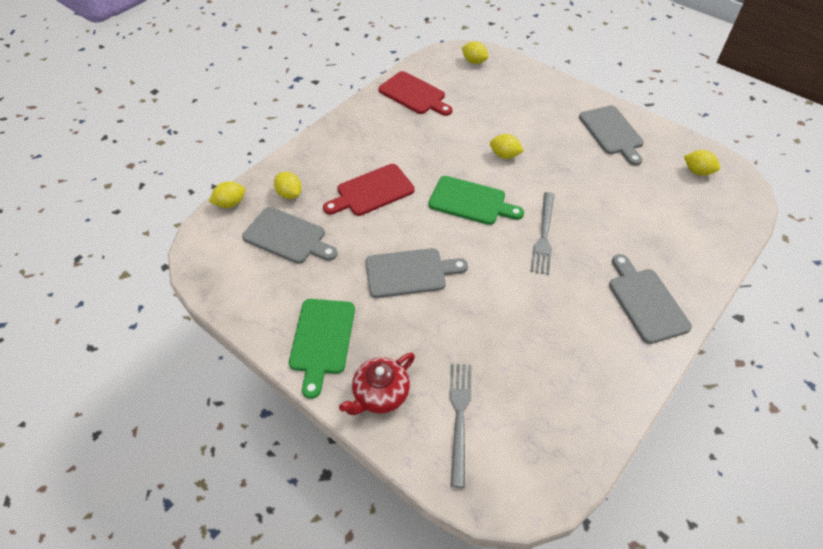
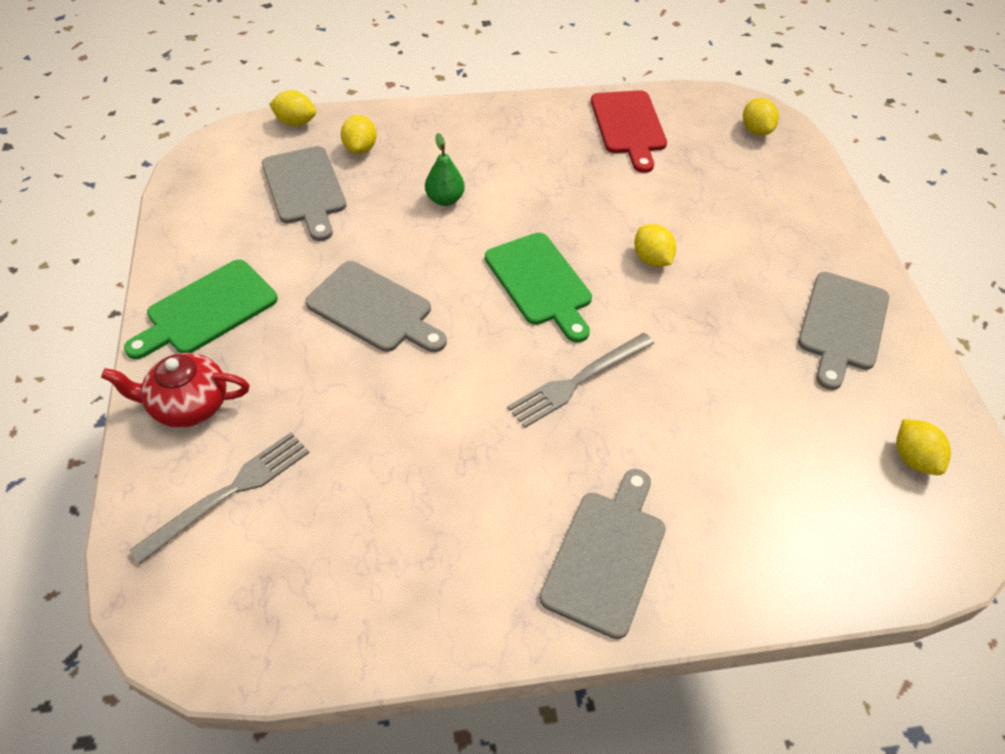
camera: 40 degrees right, 0 degrees up
red cutting board [323,164,415,216] -> green pear [425,133,465,206]

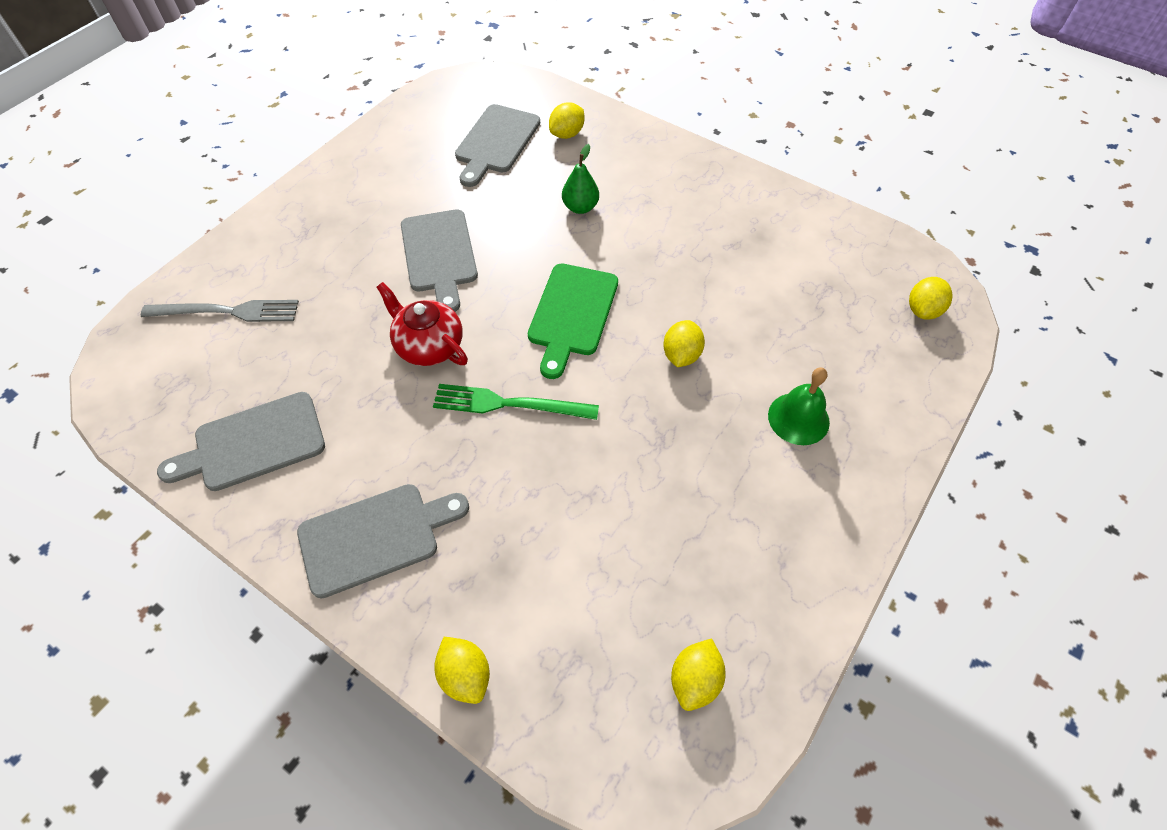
camera: 45 degrees right, 5 degrees up
red teapot [101,353,250,428] -> red teapot moved to [376,282,468,366]
green cutting board [124,260,278,359] -> none
yellow lemon [269,90,316,126] -> yellow lemon moved to [434,637,490,704]
grey fork [507,333,654,428] -> green fork [433,384,599,420]
red cutting board [591,90,667,173] -> none
grey cutting board [798,272,889,390] -> grey cutting board moved to [157,392,325,491]
none -> green bell [768,368,830,445]

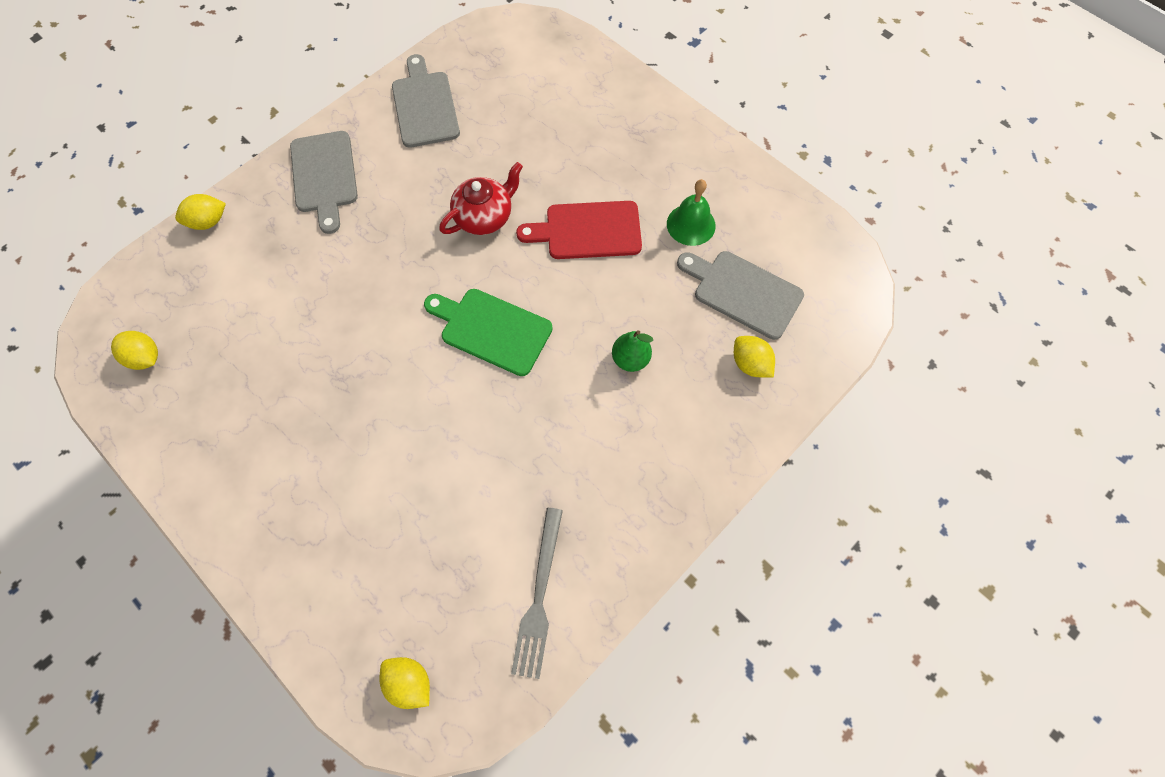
camera: 100 degrees right, 10 degrees up
grey fork [141,300,299,322] -> grey fork moved to [511,508,563,679]
grey cutting board [401,209,478,312] -> red cutting board [516,201,642,259]
green fork [433,384,599,420] -> none
yellow lemon [663,320,705,367] -> none
green bell [768,368,830,445] -> green bell moved to [667,179,716,246]

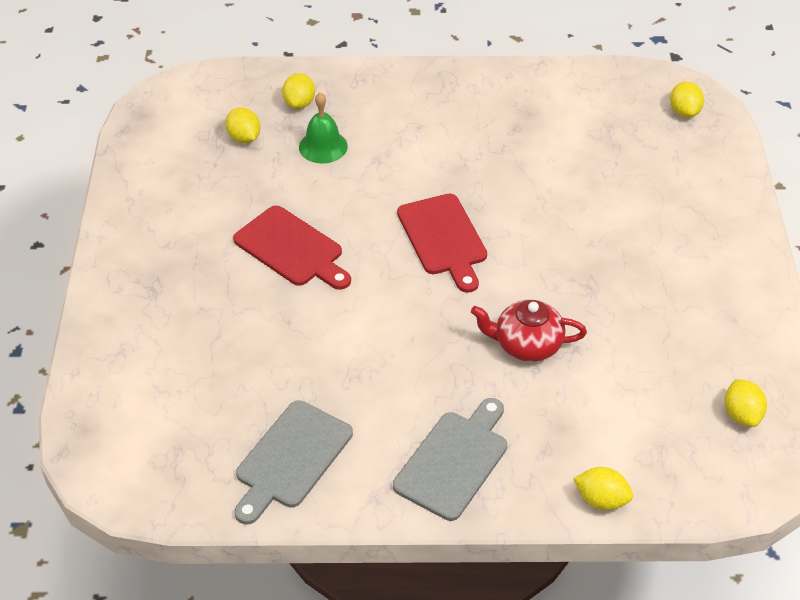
camera: 135 degrees left, 20 degrees down
green cutting board [424,289,553,376] -> red cutting board [397,194,487,293]
red teapot [439,162,523,235] -> red teapot moved to [471,300,587,362]
grey fork [511,508,563,679] -> none
green pear [612,330,653,372] -> none
green bell [667,179,716,246] -> green bell moved to [299,92,348,164]
grey cutting board [677,251,804,340] -> yellow lemon [225,107,260,143]

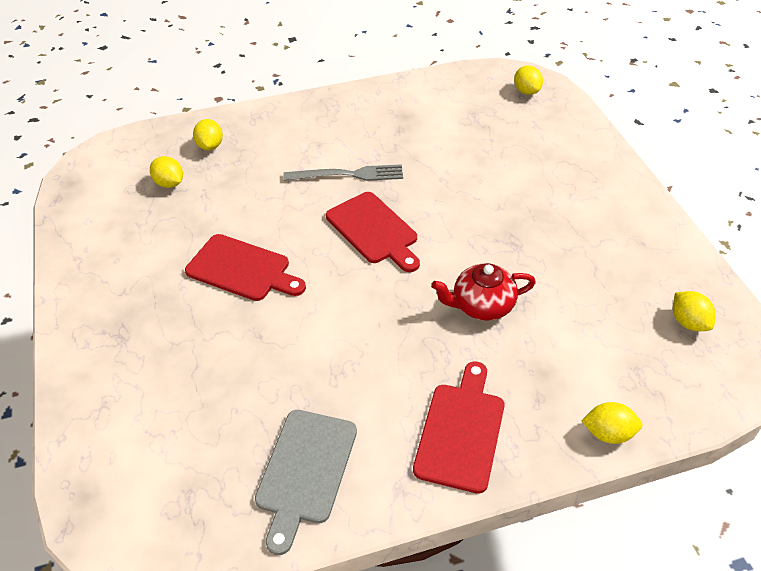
camera: 15 degrees left, 0 degrees up
green bell [299,92,348,164] -> none
grey cutting board [393,398,507,521] -> red cutting board [413,361,504,494]
none -> grey fork [284,164,403,181]

